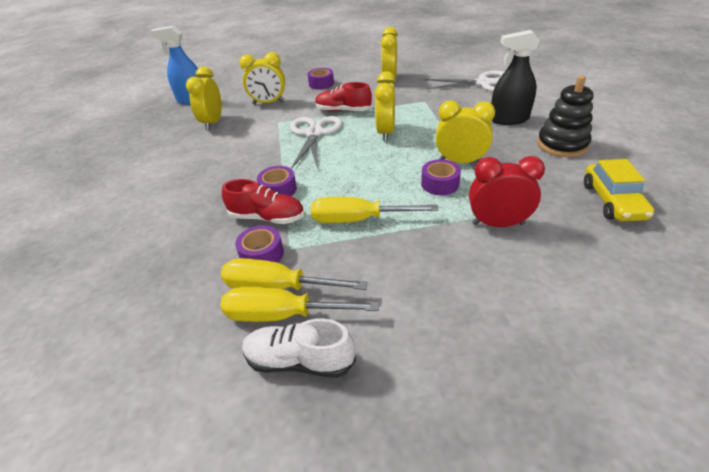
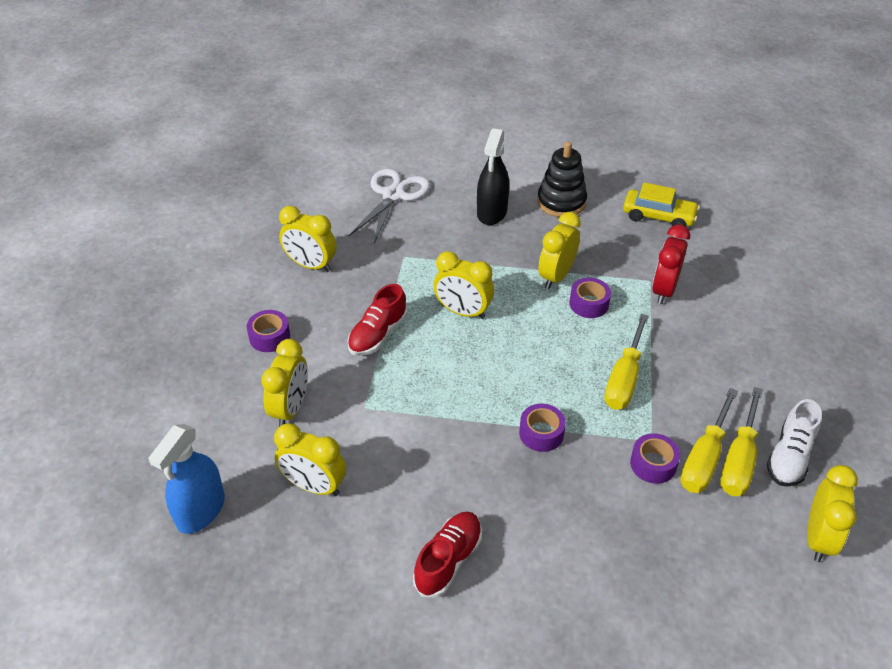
camera: 75 degrees left, 5 degrees up
red shoe [222,179,304,224] -> red shoe moved to [413,512,482,597]
white scissors [290,116,342,169] -> none
none -> yellow clock [807,465,858,562]

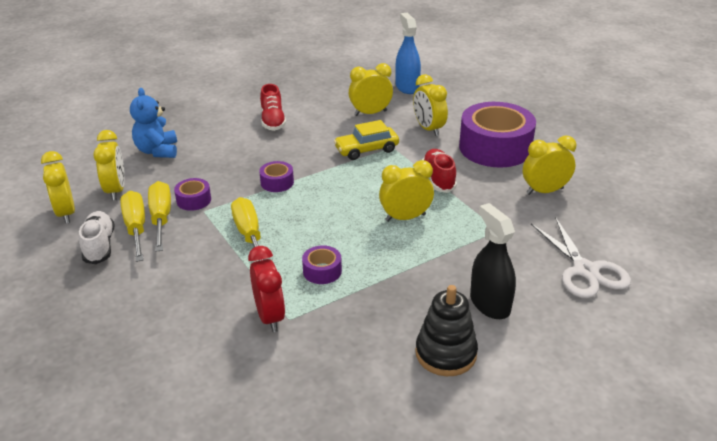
camera: 140 degrees right, 10 degrees down
purple tape [247,310,290,352] -> purple tape [459,102,536,168], size x2.31
yellow clock [538,212,581,289] -> yellow clock moved to [93,130,125,201]
yellow car [623,182,700,226] -> yellow car moved to [334,120,399,160]
none -> blue teddy bear [130,88,177,158]

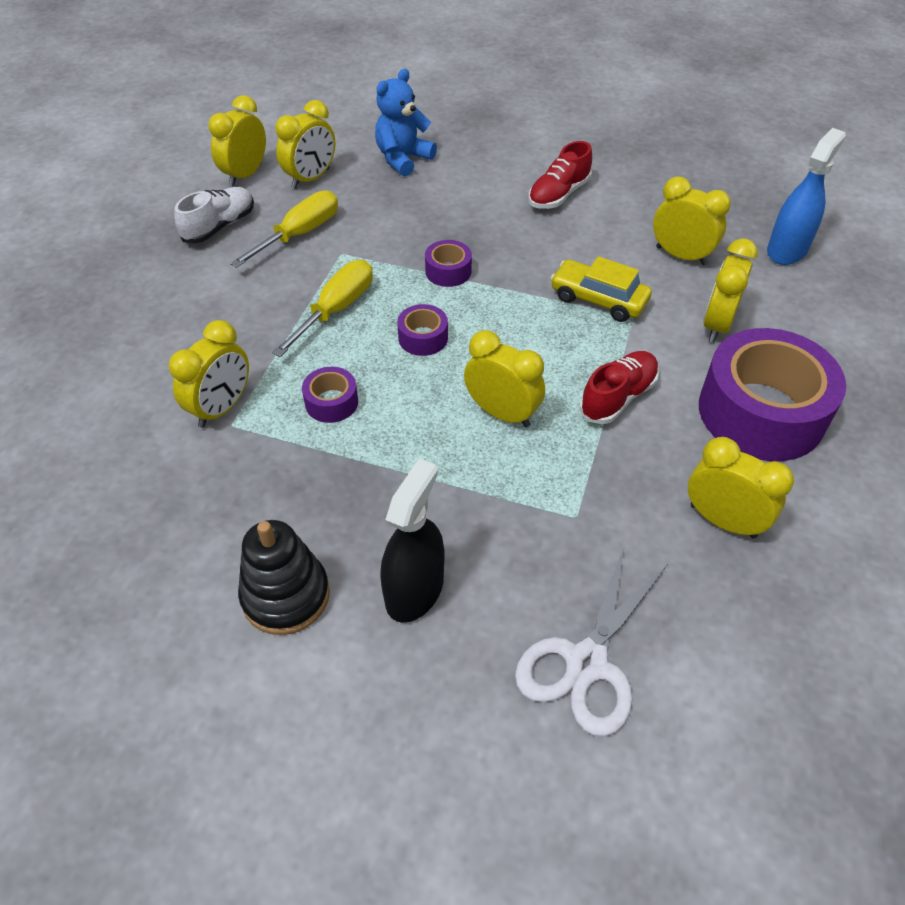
camera: 50 degrees right, 15 degrees up
yellow screwdriver [120,191,145,262] -> none
purple tape [174,178,211,211] -> purple tape moved to [397,304,448,356]
red clock [248,246,285,332] -> yellow clock [169,320,249,428]

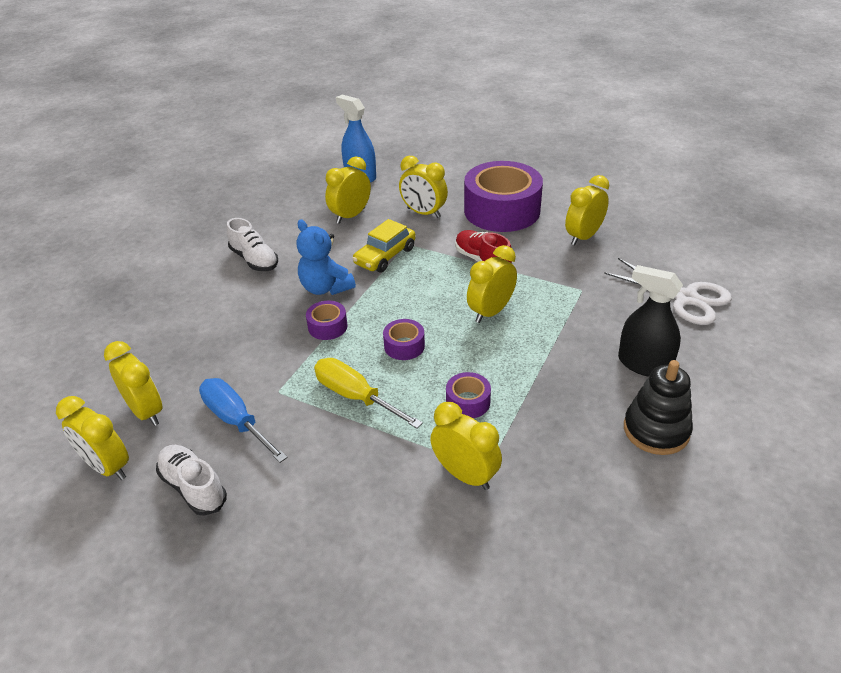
camera: 80 degrees left, 10 degrees down
yellow screwdriver [230,191,338,268] -> blue screwdriver [199,378,288,463]
blue teddy bear [375,68,437,176] -> blue teddy bear moved to [297,219,356,295]
red shoe [528,141,592,209] -> white shoe [227,218,278,271]

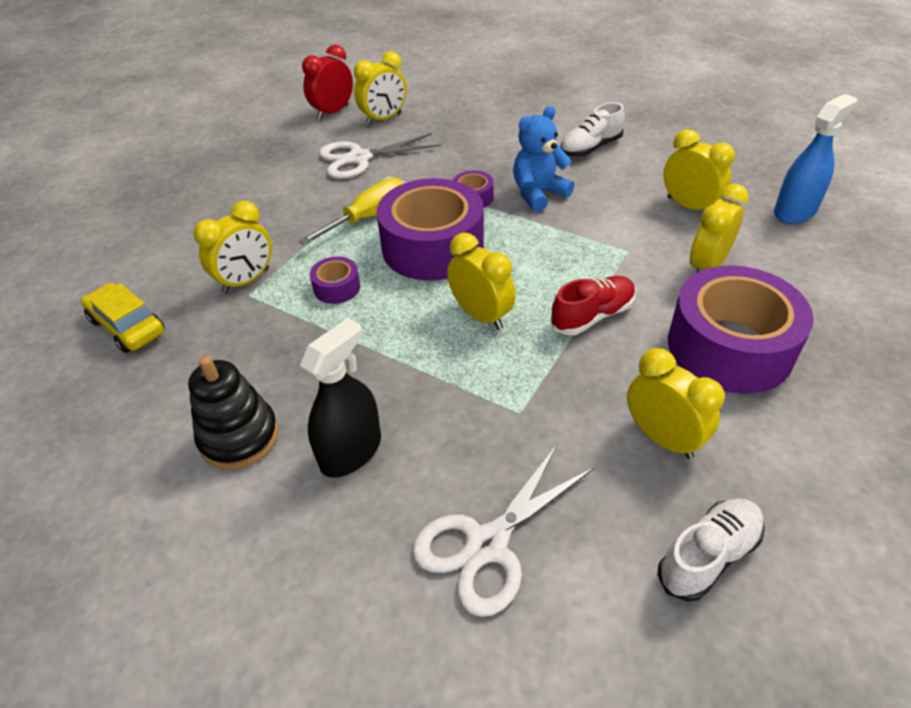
camera: 95 degrees right, 5 degrees up
yellow clock [56,396,129,480] -> red clock [302,45,353,119]
white shoe [156,445,227,516] -> white shoe moved to [657,498,764,602]
blue screwdriver [199,378,288,463] -> white scissors [319,133,441,179]
yellow car [352,219,416,272] -> yellow car moved to [81,283,165,353]
purple tape [383,319,425,360] -> purple tape [377,178,484,281], size x2.31

